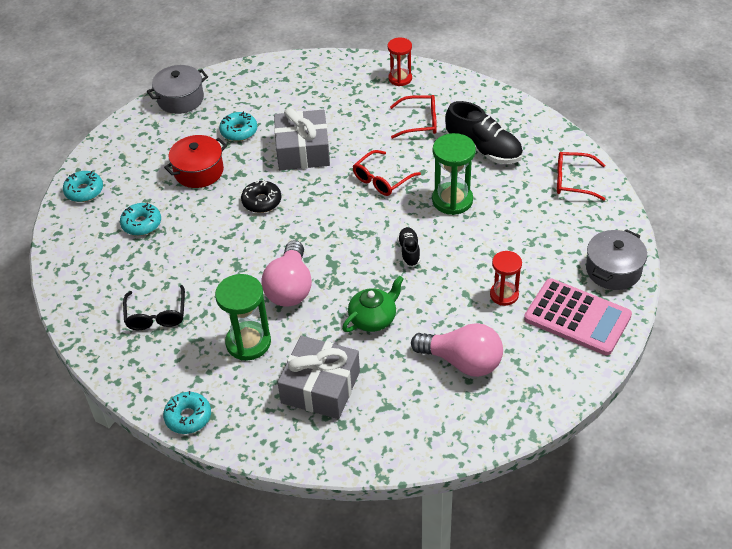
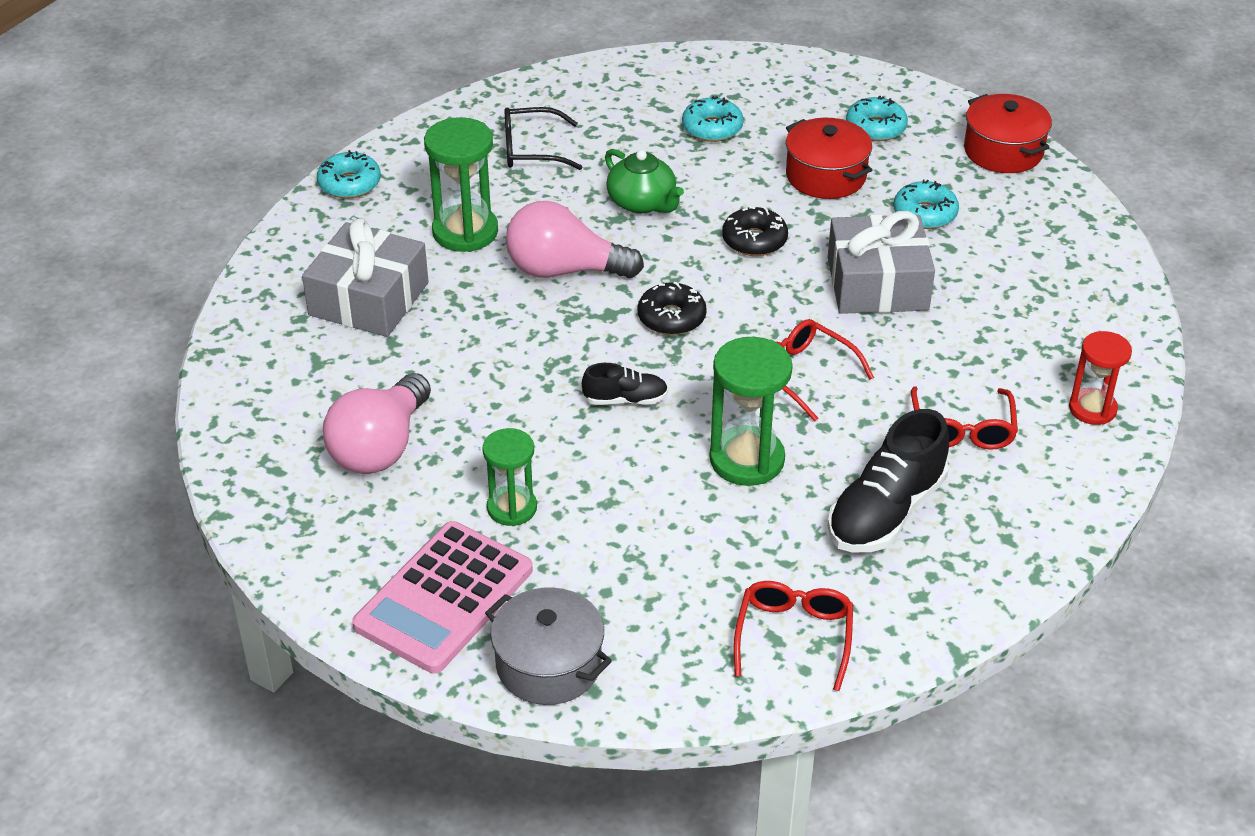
camera: 90 degrees right, 5 degrees down
turquoise donut [63,171,103,202] -> turquoise donut moved to [846,96,908,141]
grey pot [147,65,208,114] -> red pot [964,94,1052,173]
green teapot [342,275,404,332] -> green teapot moved to [605,149,684,214]
red hourglass [490,251,522,306] -> green hourglass [482,428,537,526]
none -> black donut [637,282,707,335]

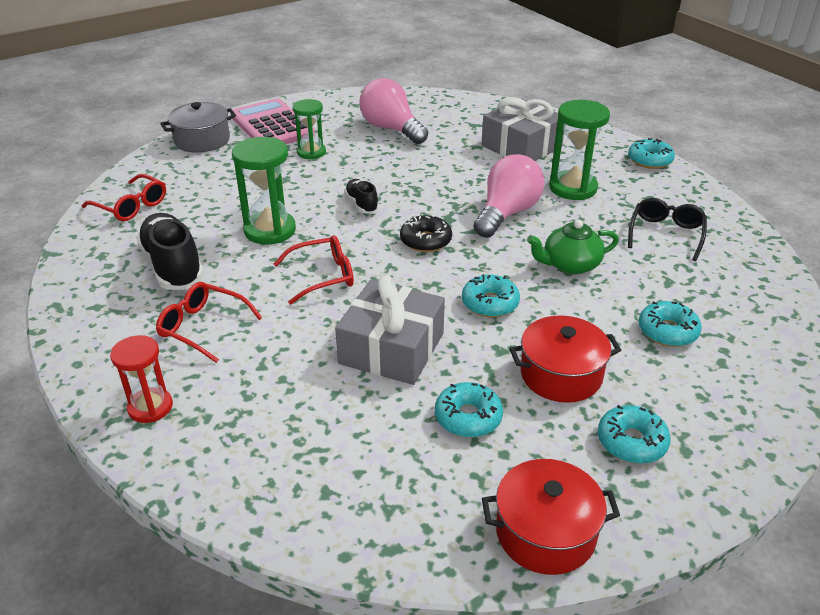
camera: 115 degrees right, 5 degrees down
black shoe [582,363,668,405] -> black shoe turned 135 degrees clockwise [344,179,379,213]
black donut [722,207,788,256] -> turquoise donut [462,274,520,317]

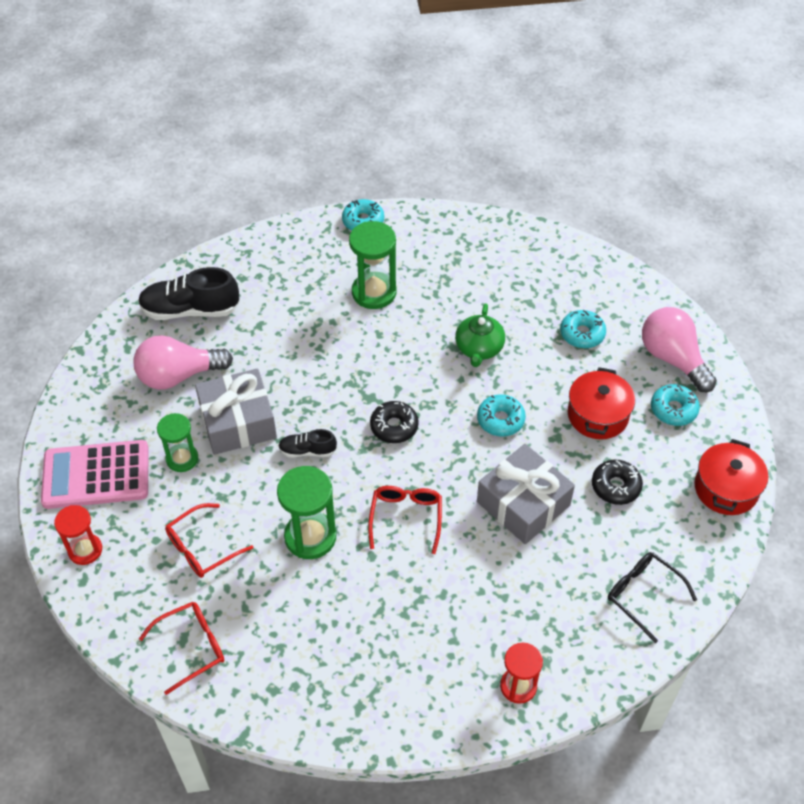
camera: 65 degrees left, 15 degrees up
black shoe [136,213,204,290] -> black shoe moved to [138,267,240,320]
red glasses [156,282,262,363] -> red glasses moved to [165,503,254,578]
grey pot [160,102,236,153] -> red hourglass [54,505,102,565]
turquoise donut [435,382,503,438] -> black donut [592,460,643,505]
pink light bulb [474,154,545,238] -> pink light bulb moved to [642,307,717,392]
grey gift [481,97,564,161] -> grey gift moved to [195,368,277,455]
black glasses [628,198,707,261] -> black glasses moved to [608,552,697,643]

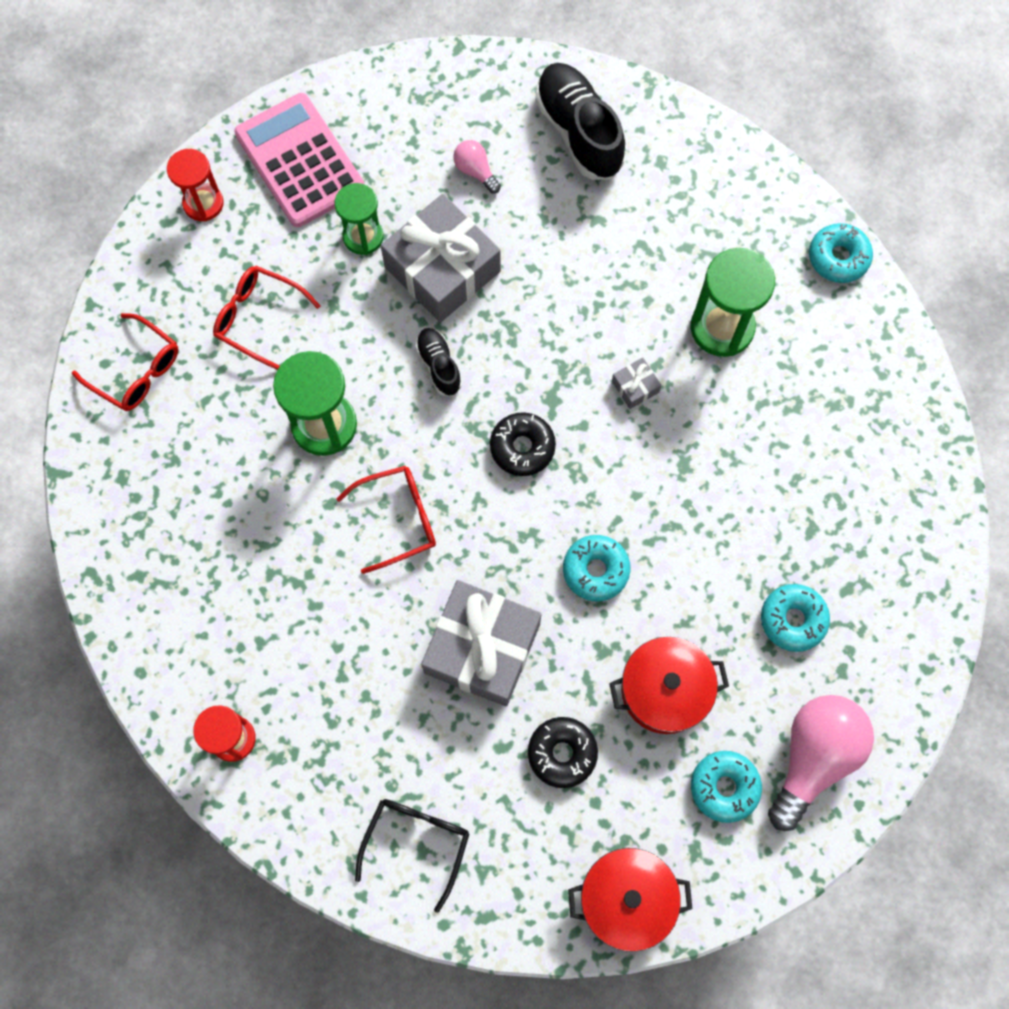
camera: 65 degrees right, 20 degrees up
pink light bulb [133,335,233,389] -> pink light bulb [453,140,501,193], size x0.47
green teapot [455,303,505,367] -> none
none -> grey gift [612,357,662,409]

